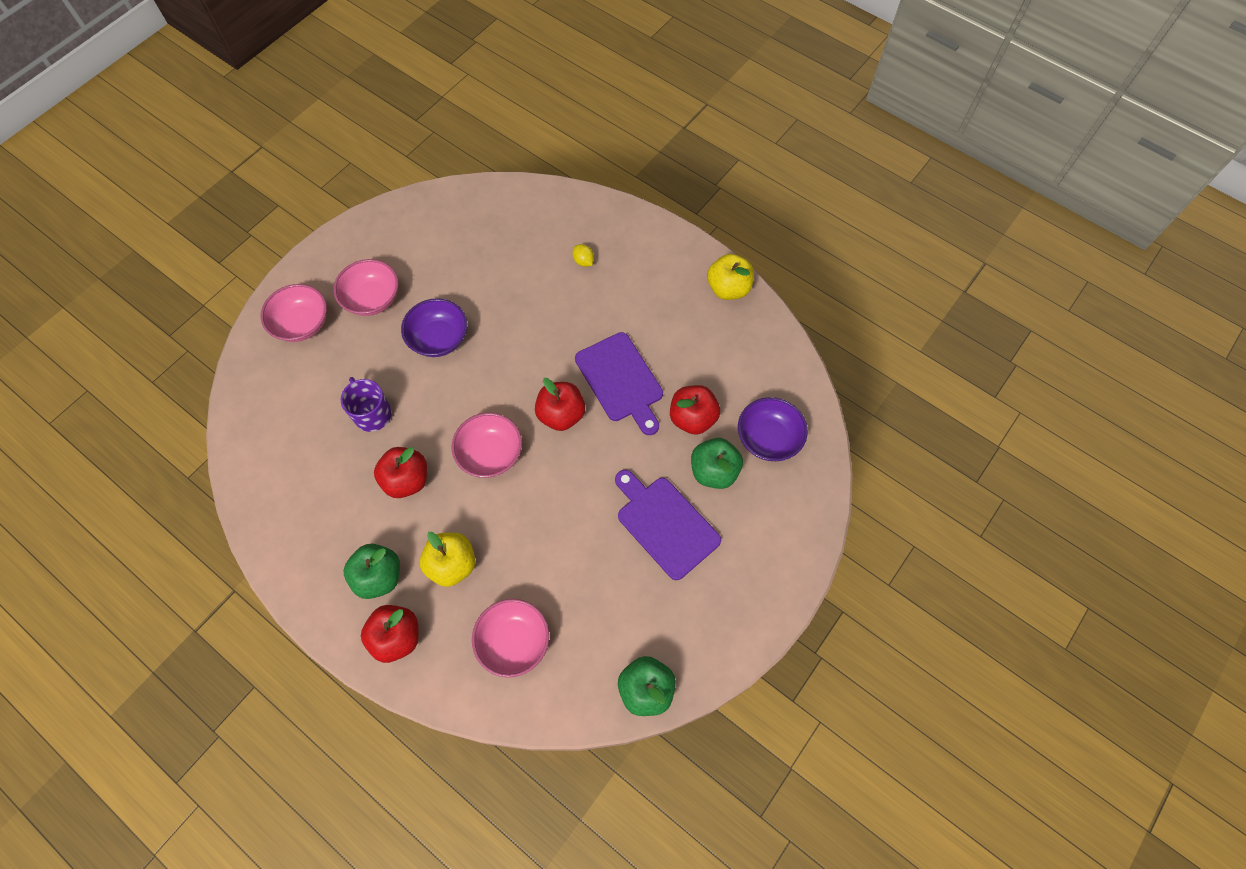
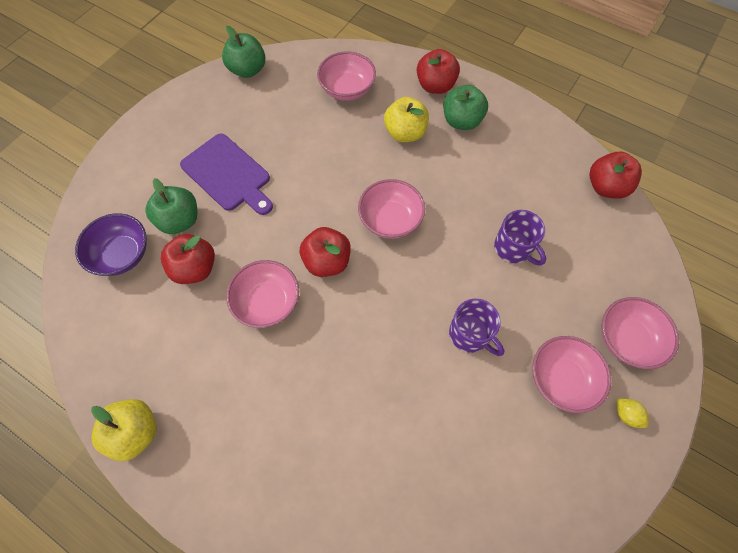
camera: 175 degrees right, 0 degrees up
red apple [374,447,427,498] -> red apple moved to [590,152,642,199]
purple bowl [401,298,467,357] -> purple mug [449,299,504,356]
yellow lemon [573,244,594,267] -> yellow lemon moved to [617,399,649,428]
purple cutting board [575,332,663,435] -> pink bowl [226,260,299,328]

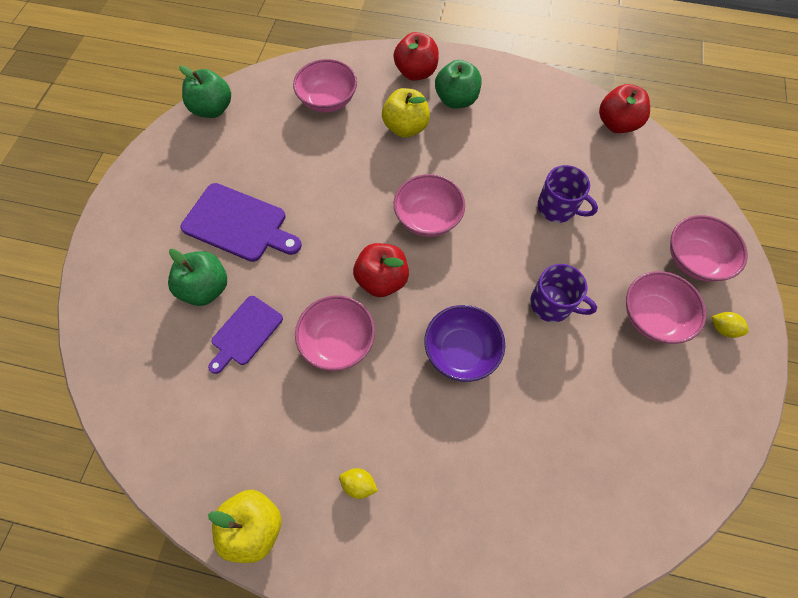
camera: 20 degrees left, 0 degrees up
purple bowl [75,213,147,276] -> purple bowl moved to [425,305,505,382]
red apple [161,234,215,284] -> purple cutting board [208,296,283,374]
none -> yellow lemon [339,468,378,499]

